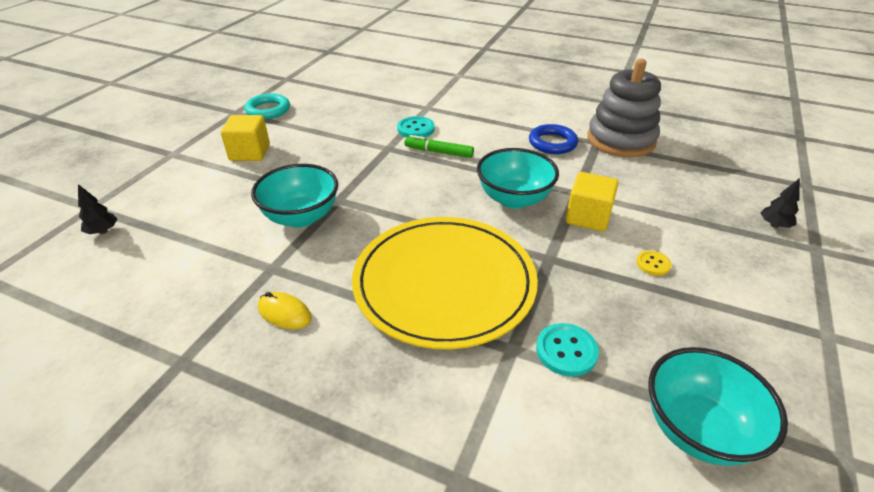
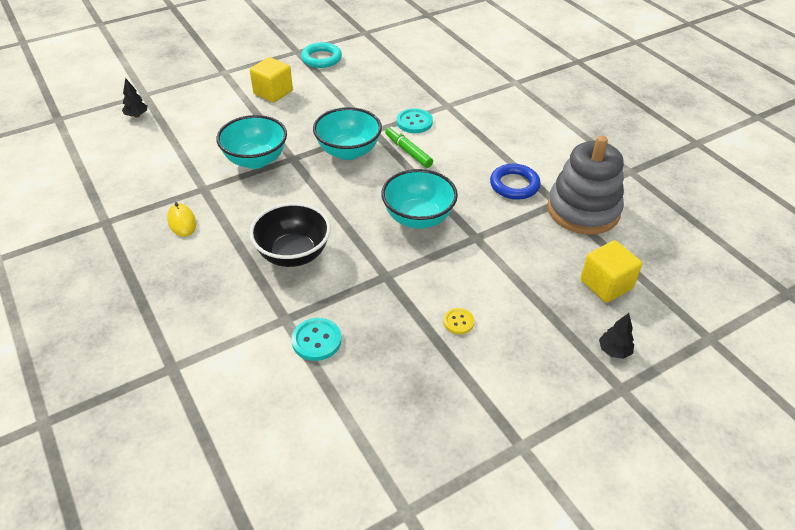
camera: 35 degrees right, 5 degrees up
yellow plate [352,217,538,349] -> black bowl [249,202,331,267]
yellow cube [566,172,619,232] -> yellow cube moved to [581,240,642,303]
turquoise bowl [648,347,788,466] -> turquoise bowl moved to [313,107,382,160]

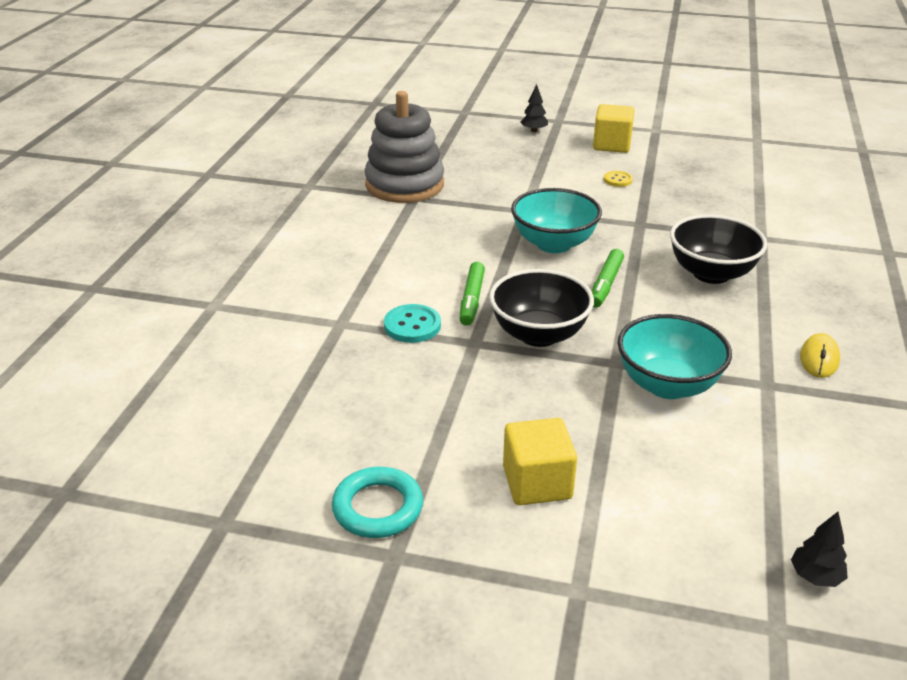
camera: 135 degrees left, 10 degrees down
turquoise button [291,318,342,361] -> none
turquoise bowl [313,107,382,160] -> black bowl [489,269,594,347]
blue ring [490,164,541,200] -> none
yellow cube [581,240,642,303] -> yellow cube moved to [593,104,635,153]
none -> green marker [592,249,624,307]

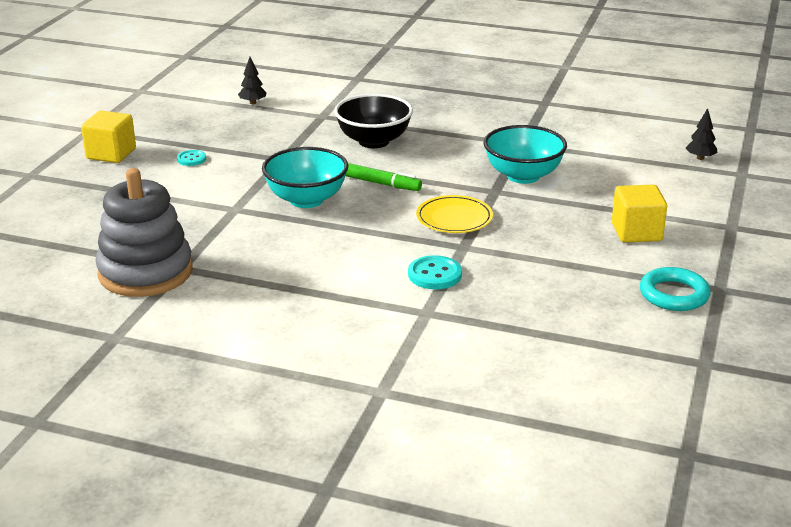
camera: 85 degrees left, 5 degrees down
green marker [460,262,485,326] -> none
black bowl [489,269,594,347] -> yellow plate [416,195,493,233]
black tree [520,84,548,132] -> black tree moved to [238,57,267,104]
yellow button [604,171,633,187] -> turquoise button [177,150,206,166]
yellow mouse [800,333,840,378] -> none

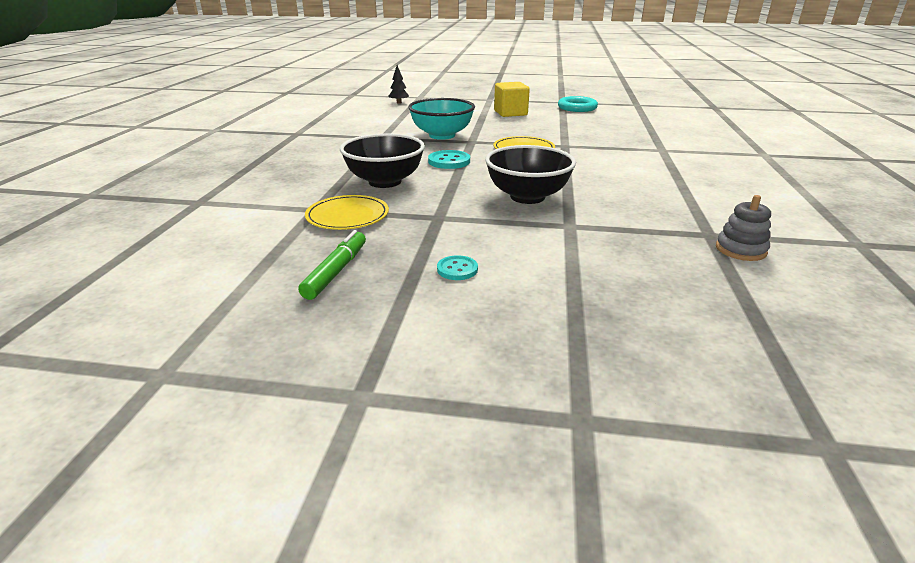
camera: 100 degrees left, 0 degrees up
yellow cube [81,111,136,163] -> none
grey stacking toy [96,168,193,297] -> grey stacking toy [716,195,771,261], size x0.45
black tree [238,57,267,104] -> none
turquoise bowl [262,147,348,208] -> black bowl [485,145,576,204]
green marker [345,163,422,191] -> green marker moved to [298,230,366,300]
turquoise button [408,255,462,289] -> turquoise button moved to [428,150,470,169]
none -> yellow plate [305,195,389,230]

